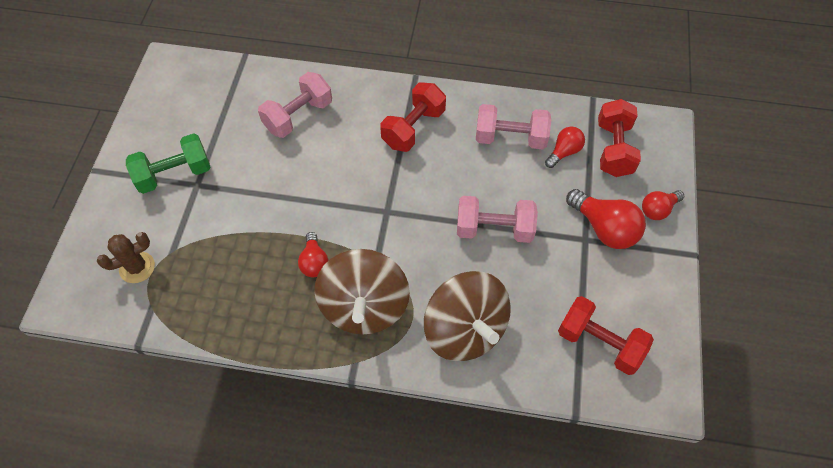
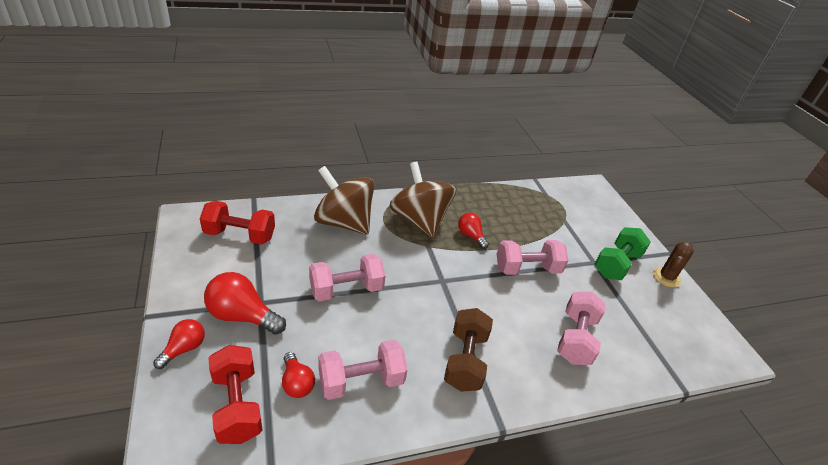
camera: 150 degrees right, 20 degrees down
brown cactus [97,232,155,283] -> brown cactus moved to [653,241,694,288]
red dumbbell [380,82,446,152] -> brown dumbbell [444,308,493,392]
red light bulb [545,127,585,168] -> red light bulb turned 45 degrees counterclockwise [282,352,315,398]
none -> pink dumbbell [497,240,568,275]

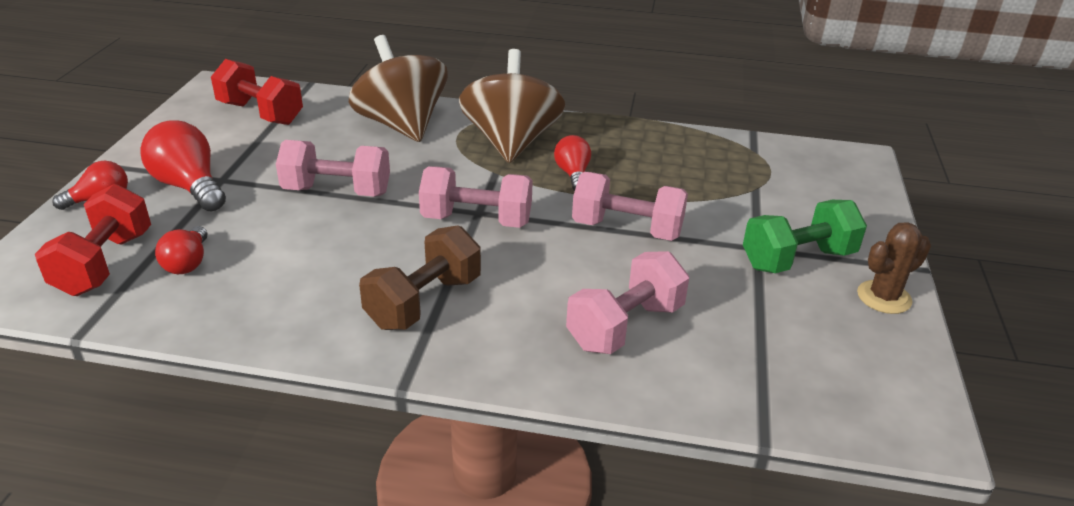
camera: 30 degrees right, 5 degrees down
pink dumbbell [318,340,408,400] -> pink dumbbell moved to [419,166,533,228]

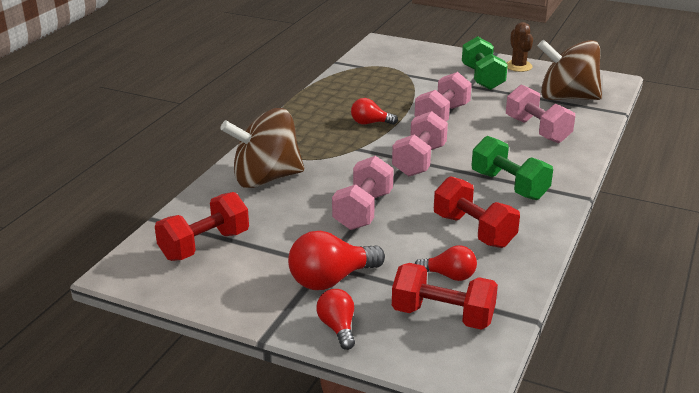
camera: 75 degrees left, 5 degrees down
brown dumbbell [359,225,481,330] -> green dumbbell [471,136,553,200]
brown spinning top [459,49,565,163] -> brown spinning top moved to [538,40,602,100]
none -> red dumbbell [434,176,520,248]

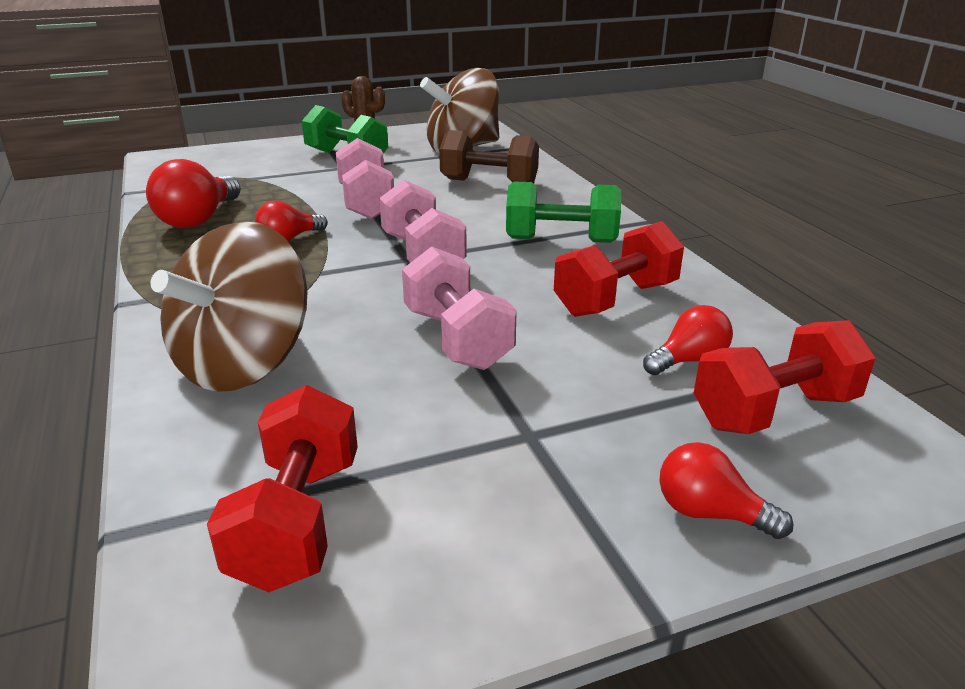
camera: 45 degrees left, 0 degrees up
red light bulb [288,231,385,290] -> red light bulb moved to [146,159,241,228]
red dumbbell [434,176,520,248] -> red dumbbell turned 45 degrees counterclockwise [554,221,684,317]
pink dumbbell [506,84,575,143] -> brown dumbbell [439,130,539,184]

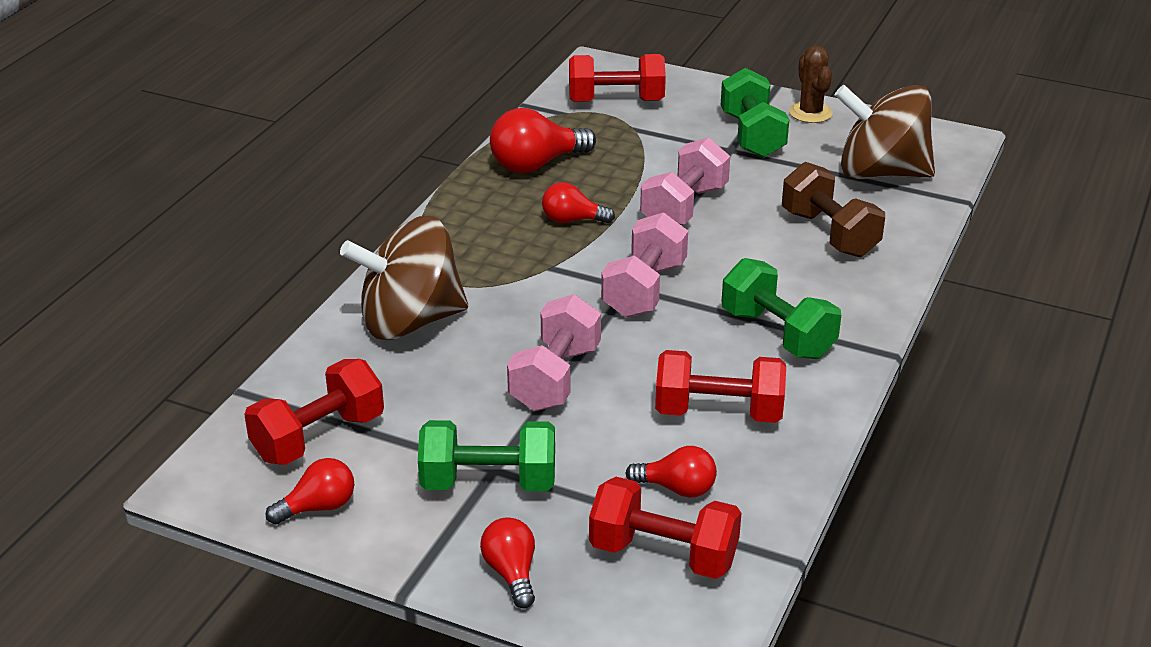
camera: 45 degrees right, 5 degrees up
none -> red light bulb [266,458,354,525]
none -> green dumbbell [418,420,555,491]
none -> red dumbbell [569,54,666,102]

